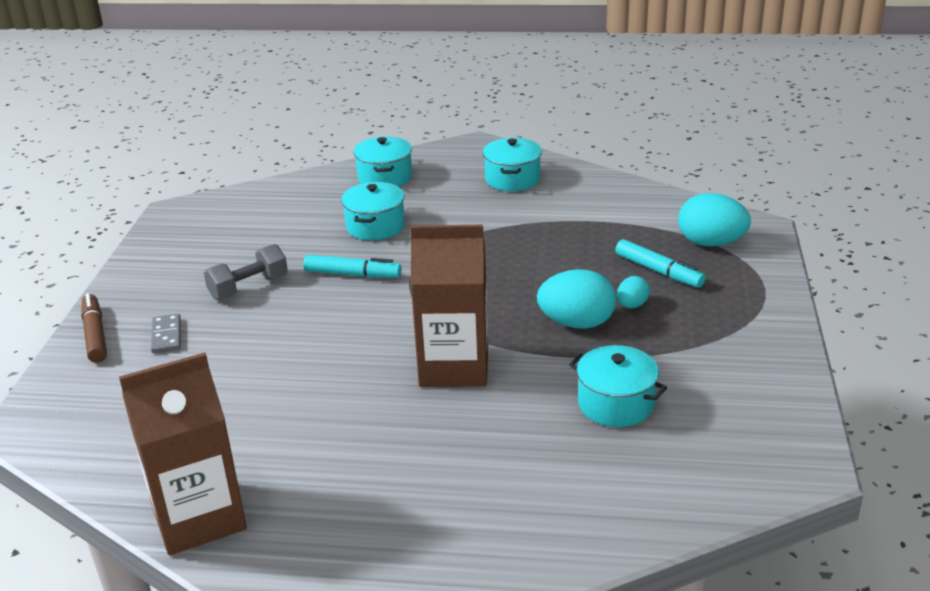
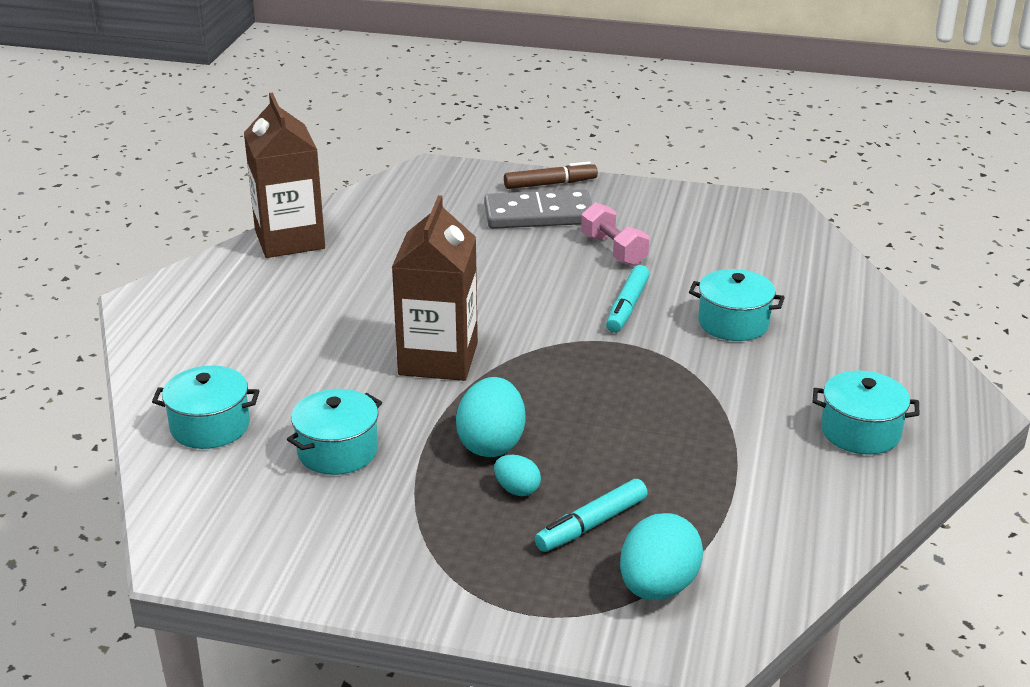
camera: 95 degrees right, 0 degrees up
grey domino [151,314,181,353] -> grey domino [484,189,592,229], size x2.04
grey dumbbell [204,244,288,300] -> pink dumbbell [581,202,649,266]
turquoise pot [353,136,412,187] -> turquoise pot moved to [152,365,259,449]

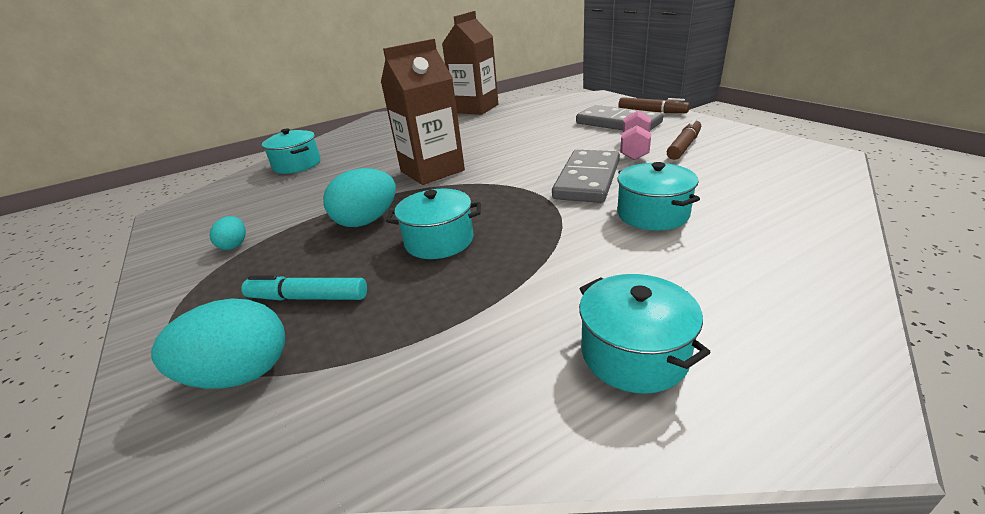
camera: 50 degrees right, 0 degrees up
turquoise pot [287,389,382,475] -> turquoise pot moved to [386,189,481,259]
turquoise egg [494,455,541,496] -> turquoise egg moved to [209,216,246,250]
turquoise marker [606,265,650,333] -> grey domino [552,150,620,203]
none -> brown marker [667,118,701,160]

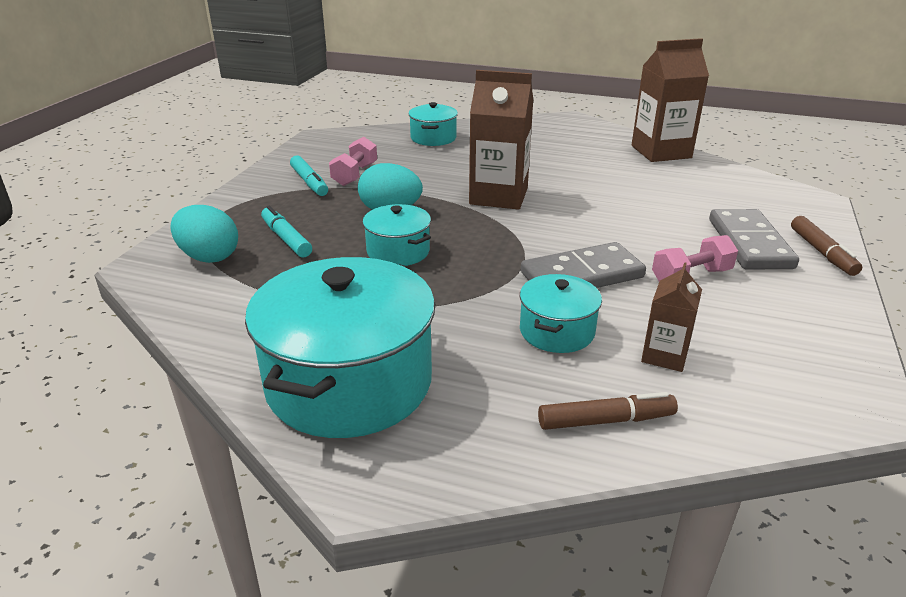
camera: 45 degrees right, 0 degrees up
turquoise egg [209,216,246,250] -> turquoise marker [290,155,328,196]
turquoise pot [579,274,711,394] -> turquoise pot [245,257,435,438], size x1.99
brown marker [667,118,701,160] -> brown marker moved to [538,392,678,430]
none -> pink dumbbell [329,137,377,186]
none -> brown carton [641,262,702,372]

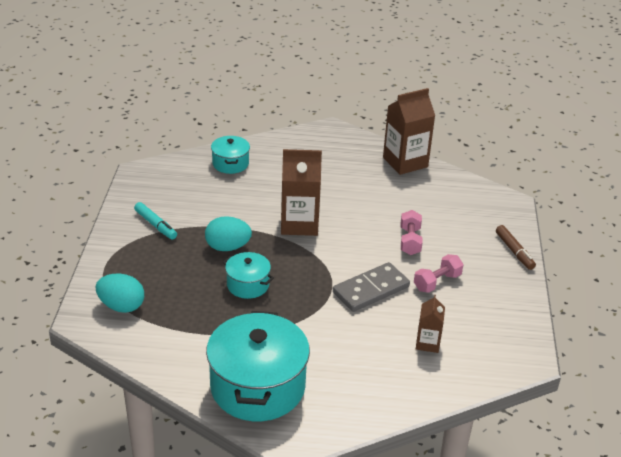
camera: 15 degrees left, 5 degrees up
turquoise marker [261,206,312,258] -> none
pink dumbbell [329,137,377,186] -> pink dumbbell moved to [401,210,423,255]
turquoise pot [520,274,602,353] -> none
brown marker [538,392,678,430] -> none
grey domino [709,209,799,269] -> none

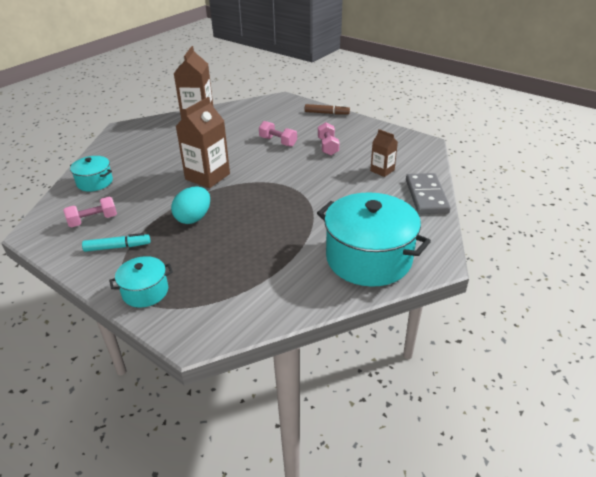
camera: 55 degrees left, 0 degrees up
turquoise egg [96,274,144,313] -> none
turquoise pot [223,252,274,299] -> turquoise pot moved to [109,256,173,308]
grey domino [333,262,410,312] -> grey domino moved to [406,173,451,214]
none -> pink dumbbell [63,197,117,227]

